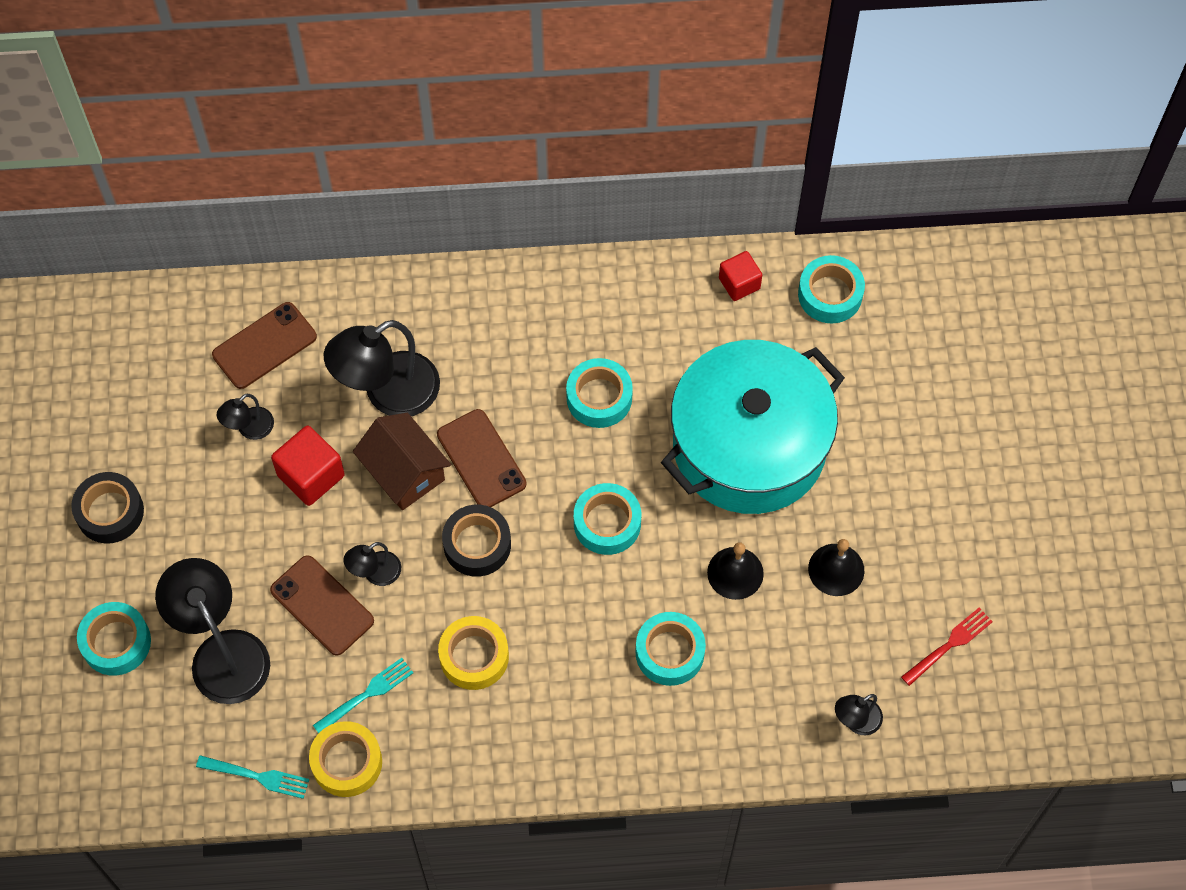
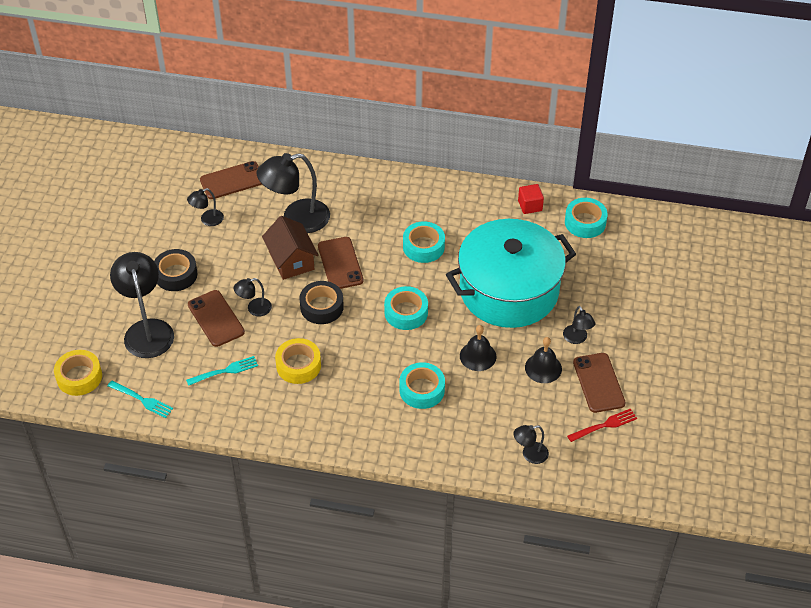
camera: 15 degrees right, 15 degrees down
black tape [71,472,144,543] -> black tape moved to [154,249,197,291]
turquoise tape [77,602,151,676] -> none
red cube [271,426,345,506] -> none
yellow tape [309,721,382,797] -> yellow tape moved to [54,350,102,396]
none -> black lamp [563,306,595,344]
none -> brown phone [573,353,626,413]

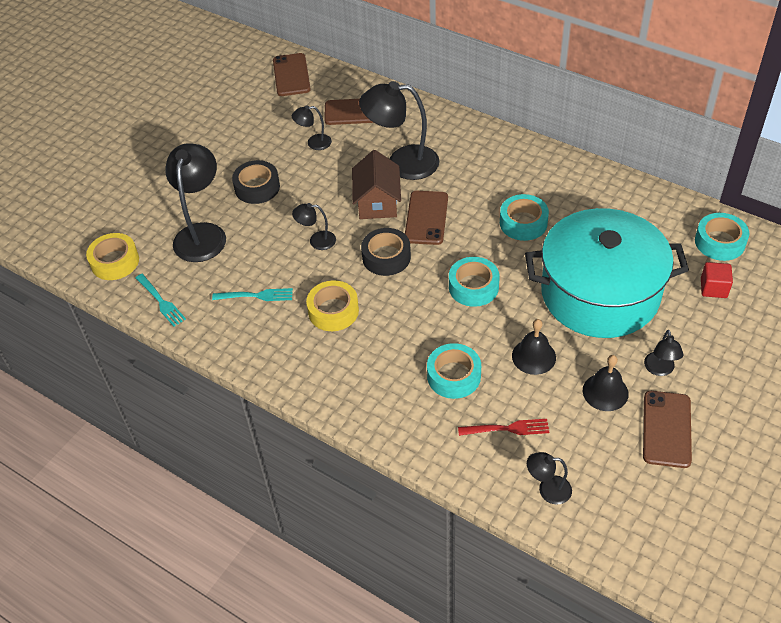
camera: 25 degrees right, 0 degrees up
brown phone [188,290,245,347] -> brown phone moved to [273,53,311,96]
red cube [518,184,544,214] -> red cube moved to [701,262,733,298]
red fork [567,408,637,442] -> red fork moved to [458,419,549,436]

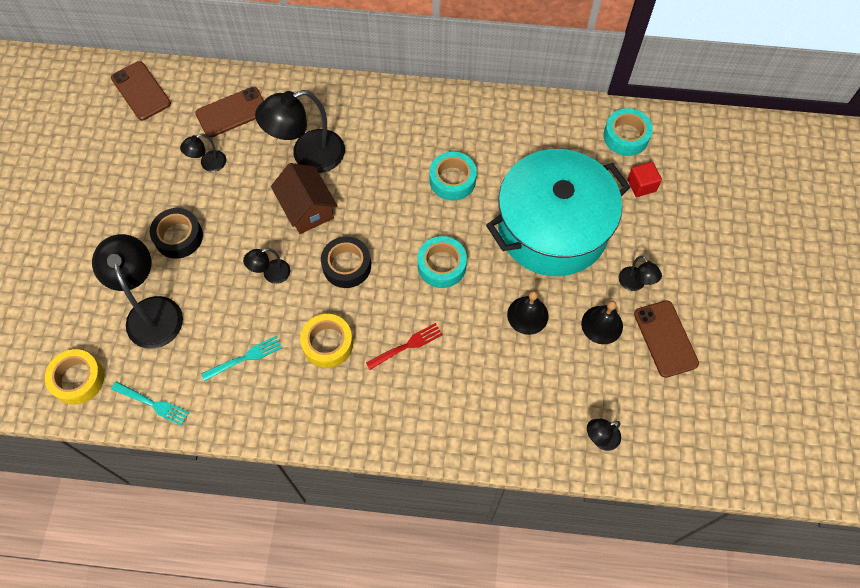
camera: 30 degrees left, 15 degrees up
brown phone [405,191,448,245] -> none
turquoise tape [427,343,481,399] -> none
red fork [458,419,549,436] -> red fork moved to [366,323,443,370]

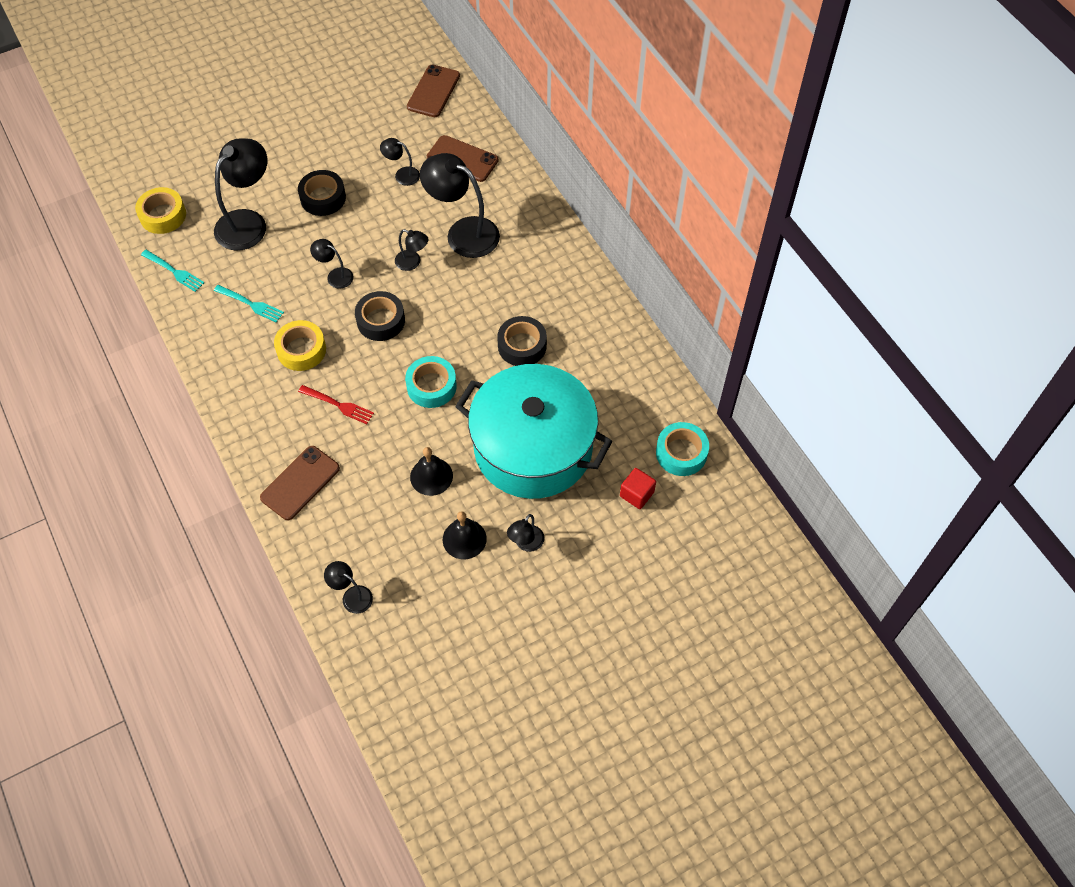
camera: 55 degrees right, 5 degrees down
turquoise fork [111,382,190,426] -> turquoise fork turned 45 degrees counterclockwise [141,250,204,292]
brown house [271,163,337,234] -> black lamp [395,229,428,271]
turquoise tape [429,152,477,201] -> black tape [497,316,547,366]
brown phone [634,300,699,378] -> brown phone moved to [260,446,340,520]

